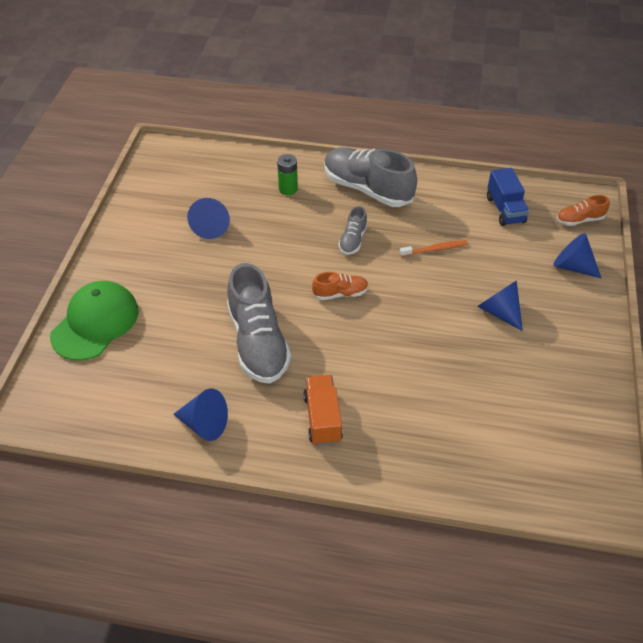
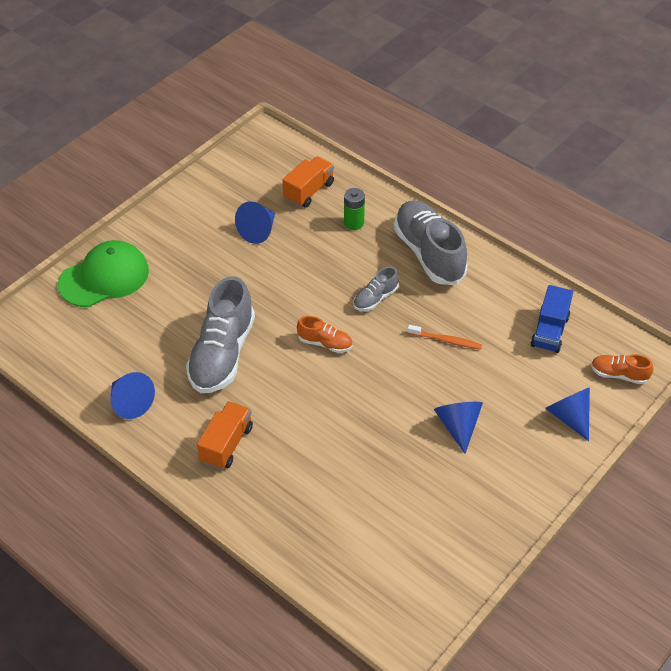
camera: 30 degrees right, 0 degrees up
none -> orange truck [282,156,334,208]

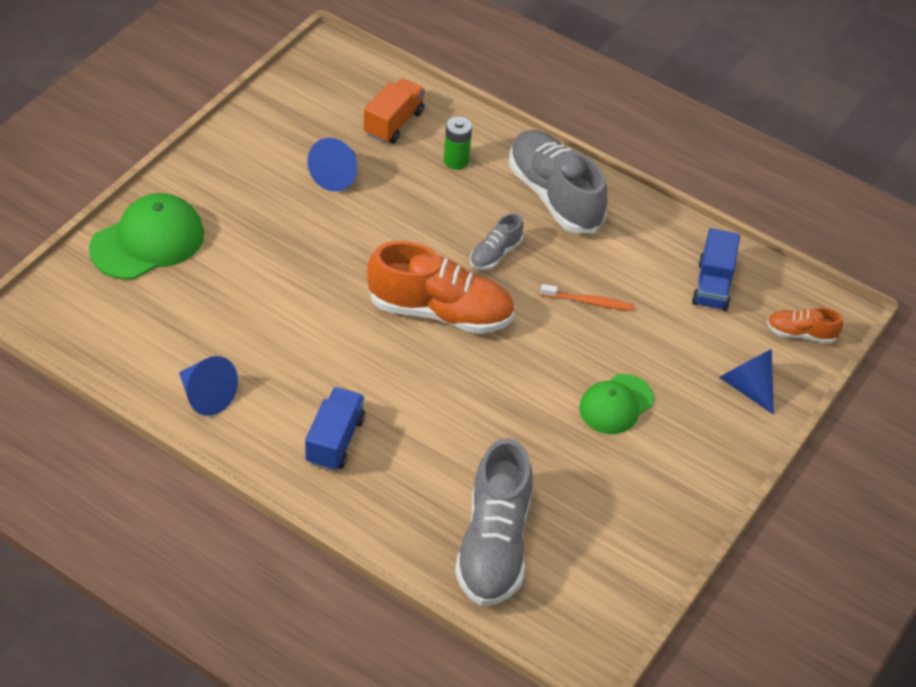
camera: 10 degrees left, 0 degrees up
grey shoe [186,276,255,393] -> grey shoe moved to [455,438,533,606]
orange truck [197,401,253,470] -> blue truck [305,387,365,471]
orange shoe [297,316,353,353] -> orange shoe [367,241,515,334], size x2.06
blue cone [434,402,483,454] -> green cap [579,374,654,434]

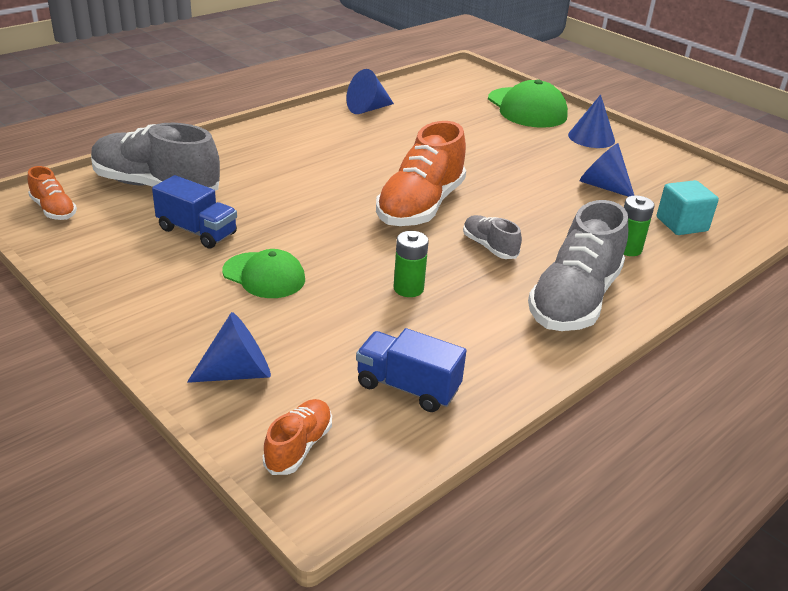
camera: 105 degrees right, 15 degrees down
blue truck [305,387,365,471] -> blue truck moved to [152,175,237,249]
orange truck [364,78,425,144] -> turquoise cube [657,180,719,235]
grey shoe [509,130,607,233] -> grey shoe turned 135 degrees clockwise [528,200,628,331]
orange toothbrush [540,284,634,311] -> green battery [394,231,429,297]
green cap [579,374,654,434] -> green cap turned 150 degrees clockwise [222,249,305,298]
none -> orange shoe [27,166,77,220]
none -> blue cone [568,95,615,148]

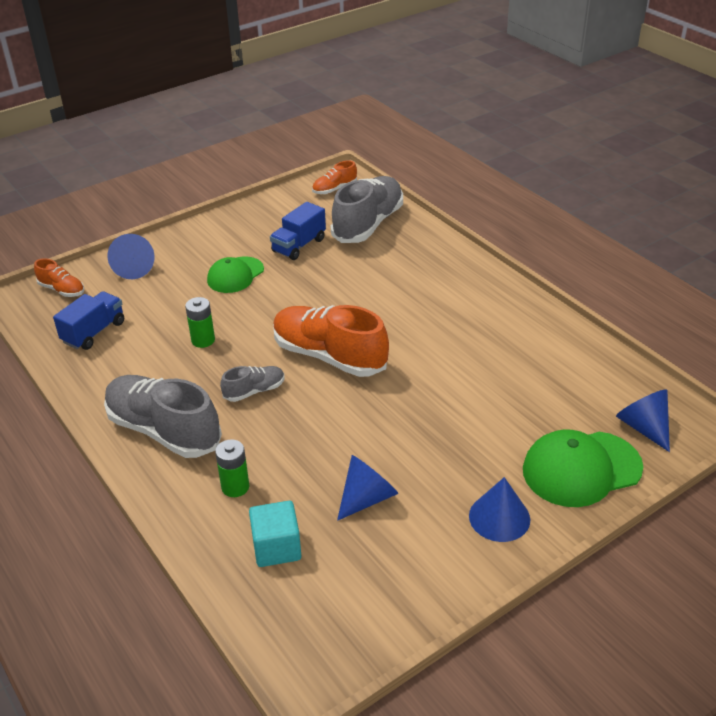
camera: 100 degrees right, 5 degrees up
blue cone [346,69,394,114] -> blue cone moved to [616,389,670,452]

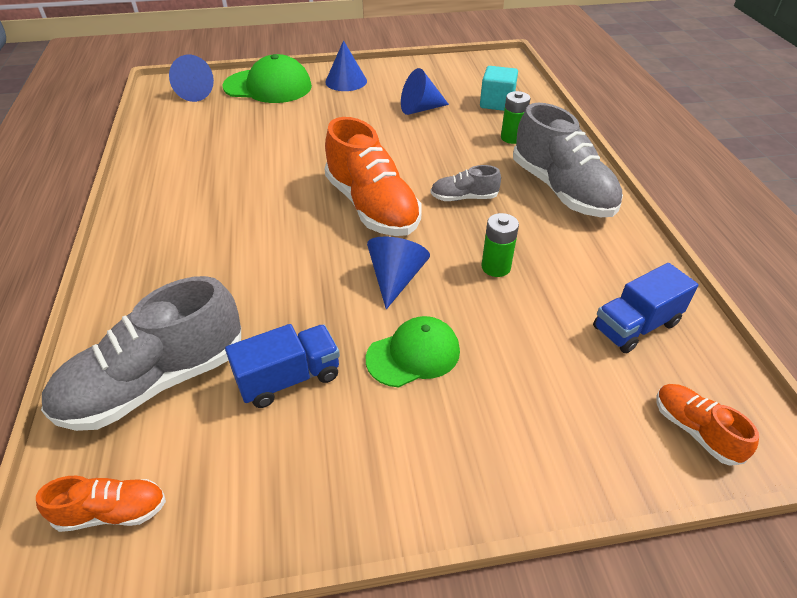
camera: 155 degrees left, 5 degrees up
blue cone [107,234,155,279] -> blue cone moved to [367,236,430,310]

